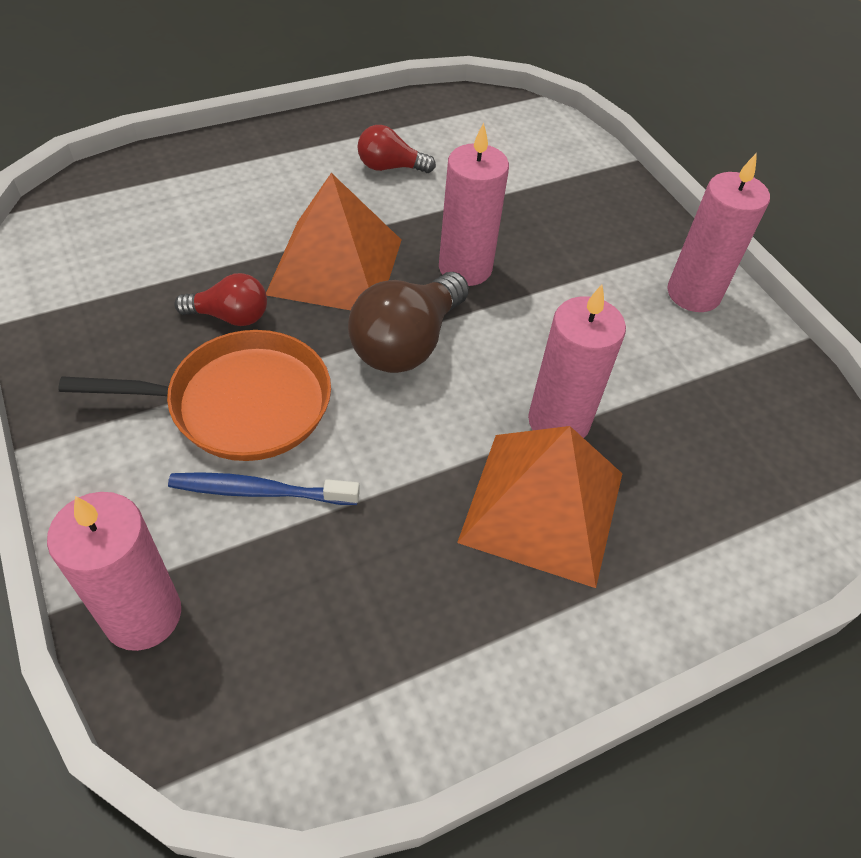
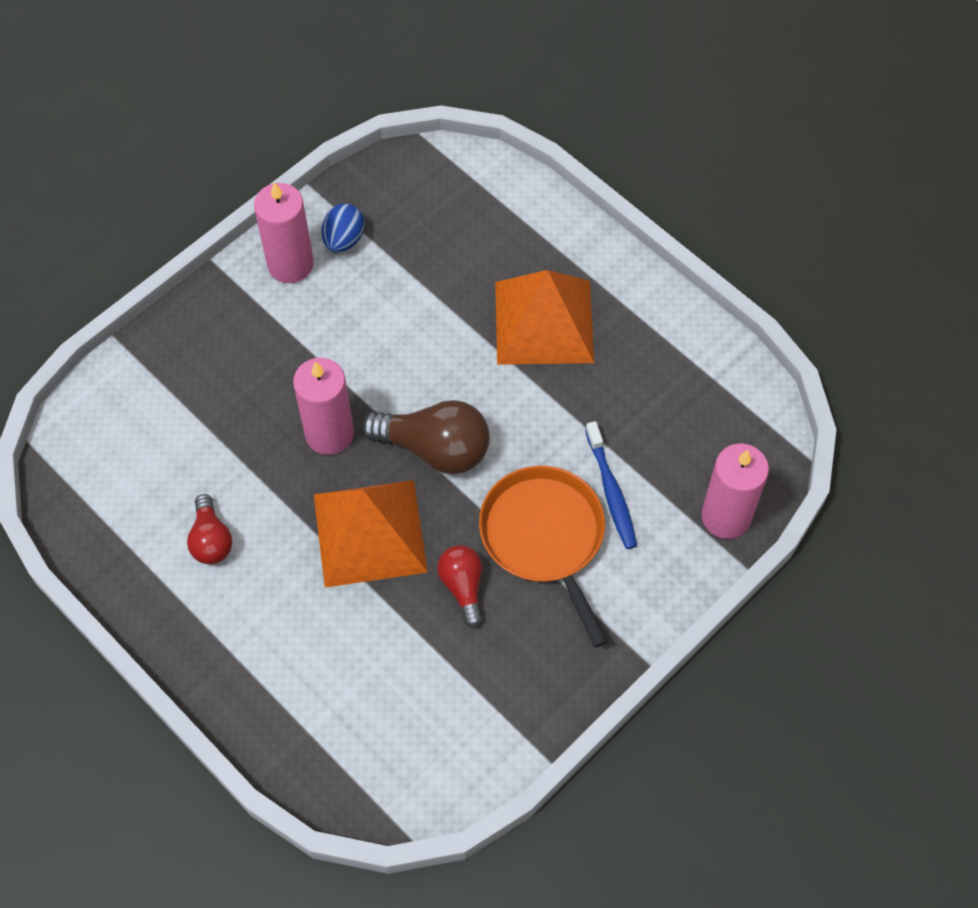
camera: 105 degrees left, 10 degrees up
pink candle [528,285,626,438] -> none
none -> blue egg [321,204,365,253]

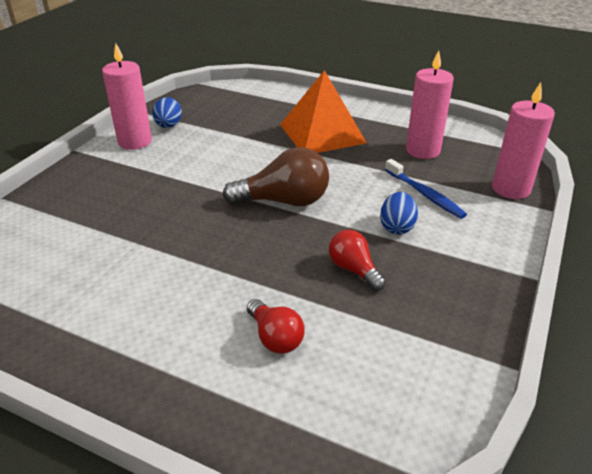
camera: 20 degrees left, 25 degrees down
red light bulb [187,494,233,564] -> red light bulb moved to [247,299,305,354]
pink candle [293,358,354,455] -> pink candle moved to [406,50,454,159]
orange pyramid [314,480,428,588] -> none
orange pan [479,466,608,648] -> blue egg [380,192,418,235]

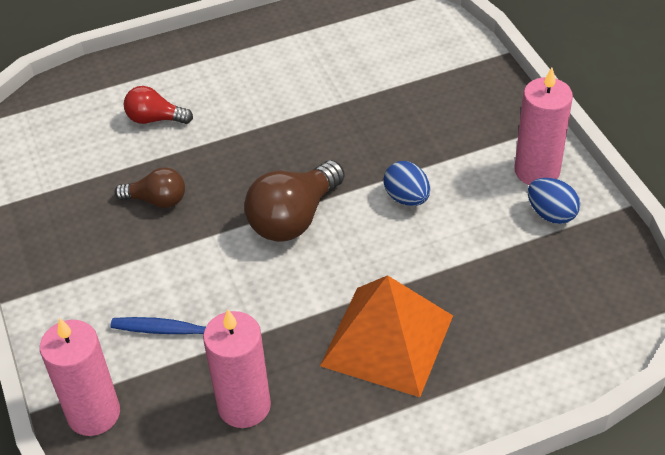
camera: 135 degrees right, 10 degrees up
red light bulb [329,230,386,291] -> brown light bulb [115,167,185,208]
blue egg [380,192,418,235] -> blue egg moved to [383,161,430,206]

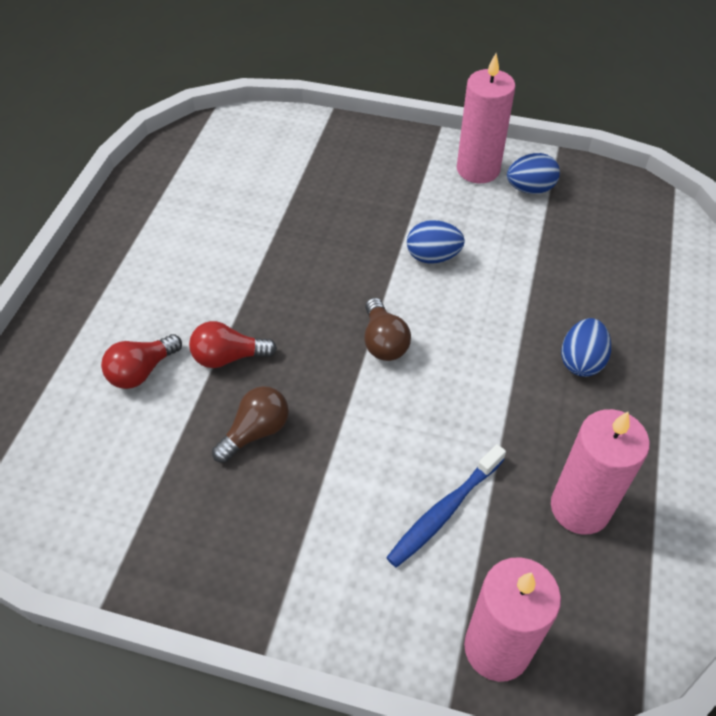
camera: 55 degrees left, 5 degrees up
brown light bulb [244,160,345,242] -> brown light bulb [364,298,411,361], size x0.59
orange pyramid [320,275,453,397] -> blue egg [561,318,611,377]
none -> red light bulb [189,321,277,368]

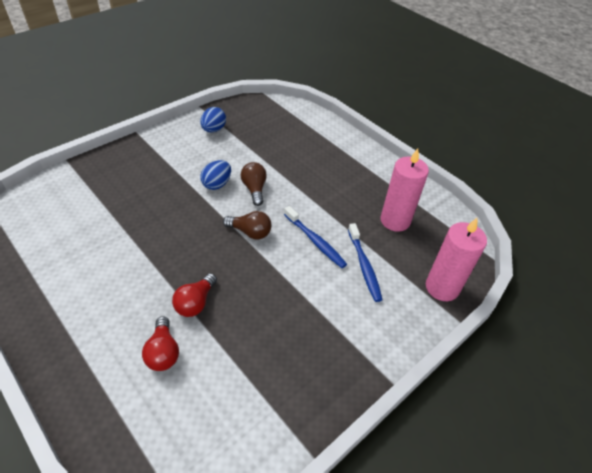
camera: 60 degrees left, 5 degrees down
brown light bulb [212,386,289,463] -> brown light bulb moved to [241,162,267,206]
pink candle [457,53,516,184] -> none
blue egg [561,318,611,377] -> none
none -> blue toothbrush [284,206,347,268]

